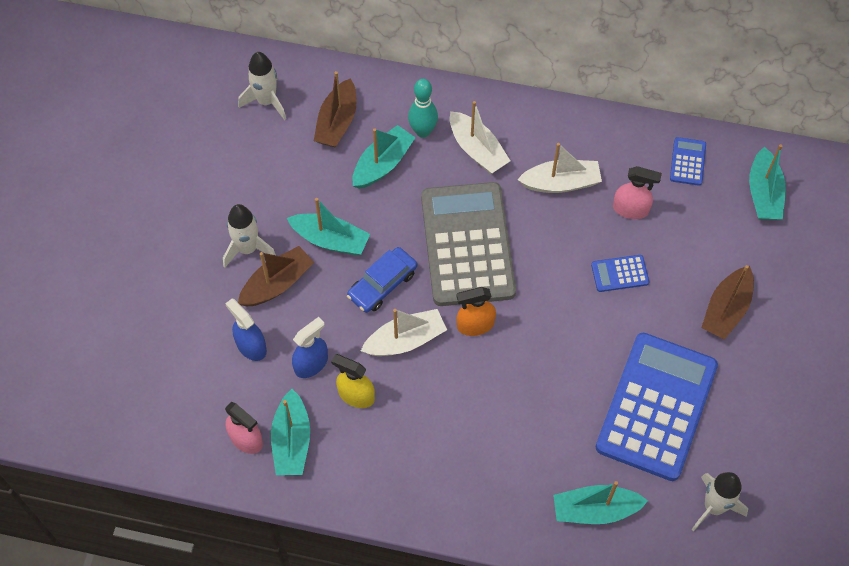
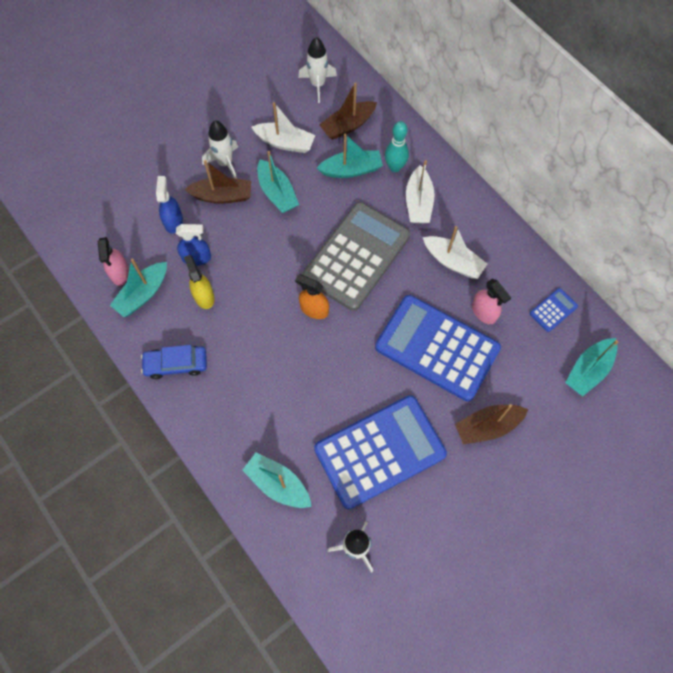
camera: 40 degrees right, 5 degrees up
blue car [347,247,417,313] -> blue car moved to [141,345,207,379]
white boat [361,309,447,356] -> white boat moved to [252,102,315,153]
blue calculator [591,255,649,292] -> blue calculator [375,295,501,401], size x2.47

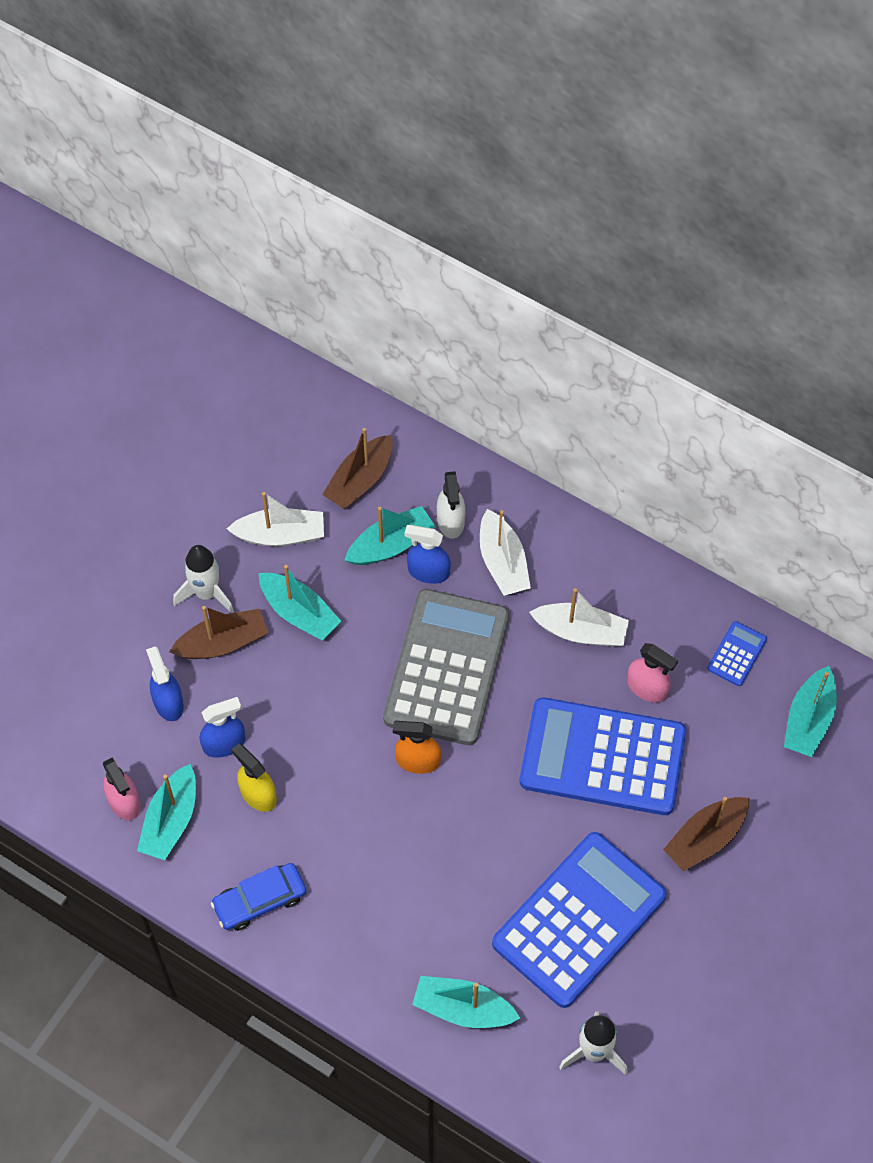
camera: 20 degrees left, 5 degrees down
white rocket [298,37,337,103] -> none
turquoise bowling pin [385,121,409,172] -> white spray bottle [437,471,466,539]
none -> blue spray bottle [405,525,451,584]

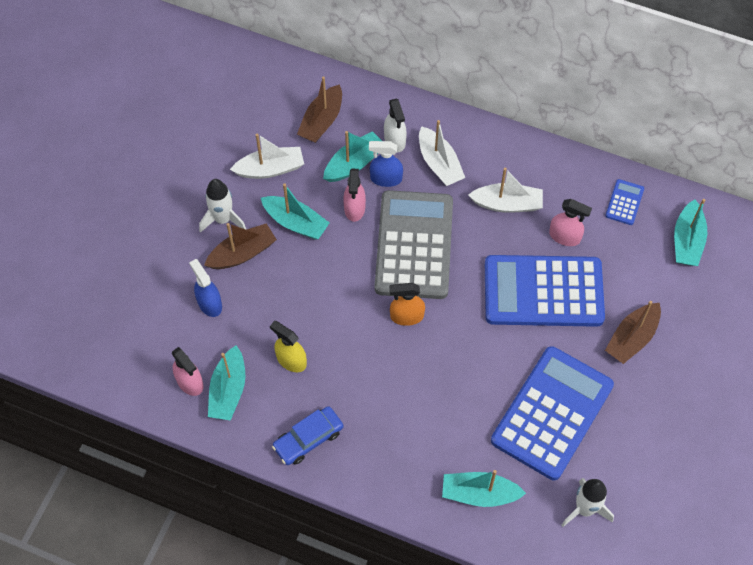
camera: 10 degrees left, 0 degrees up
blue spray bottle [200,697,245,758] -> none
none -> pink spray bottle [343,169,366,222]

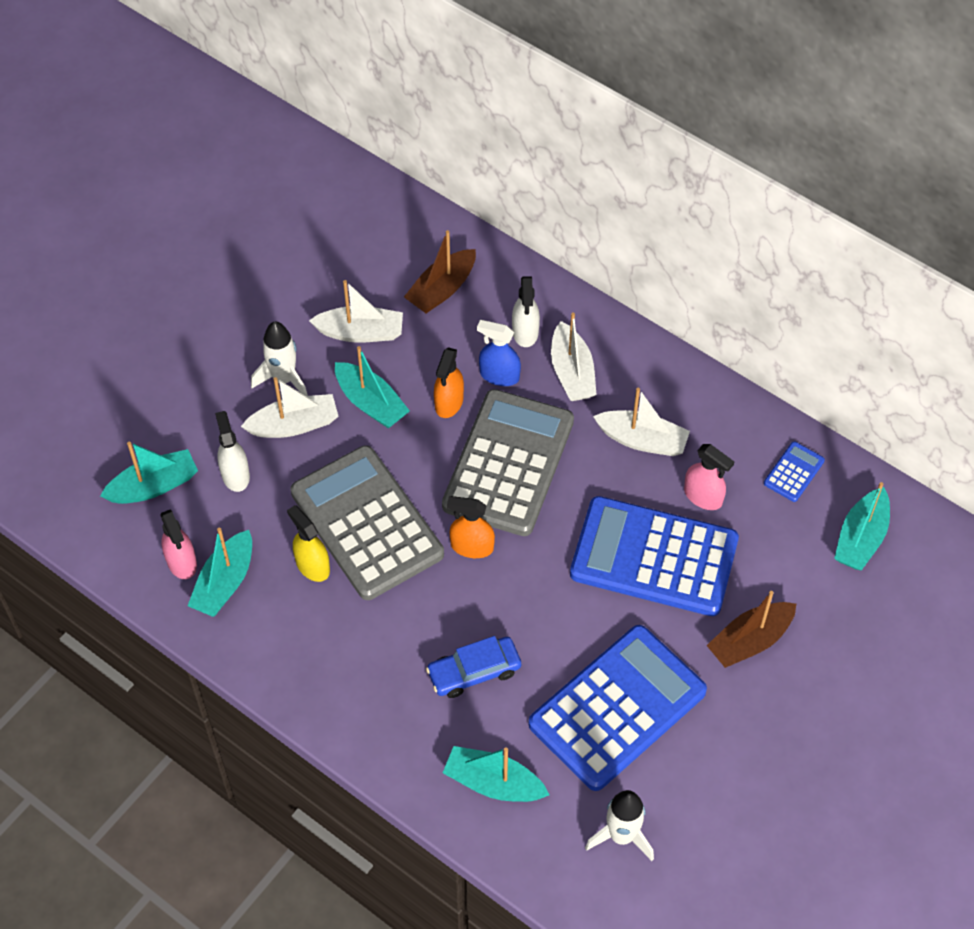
camera: 15 degrees right, 5 degrees down
blue spray bottle [189,259,222,317] -> white spray bottle [215,411,250,492]
brown boat [204,223,277,269] -> white boat [241,377,339,438]
blue car [272,406,343,465] -> blue car moved to [426,636,521,698]
turquoise boat [323,131,382,182] -> turquoise boat moved to [100,442,198,504]
pink spray bottle [343,169,366,222] -> orange spray bottle [434,347,464,418]
none -> grey calculator [290,445,444,600]

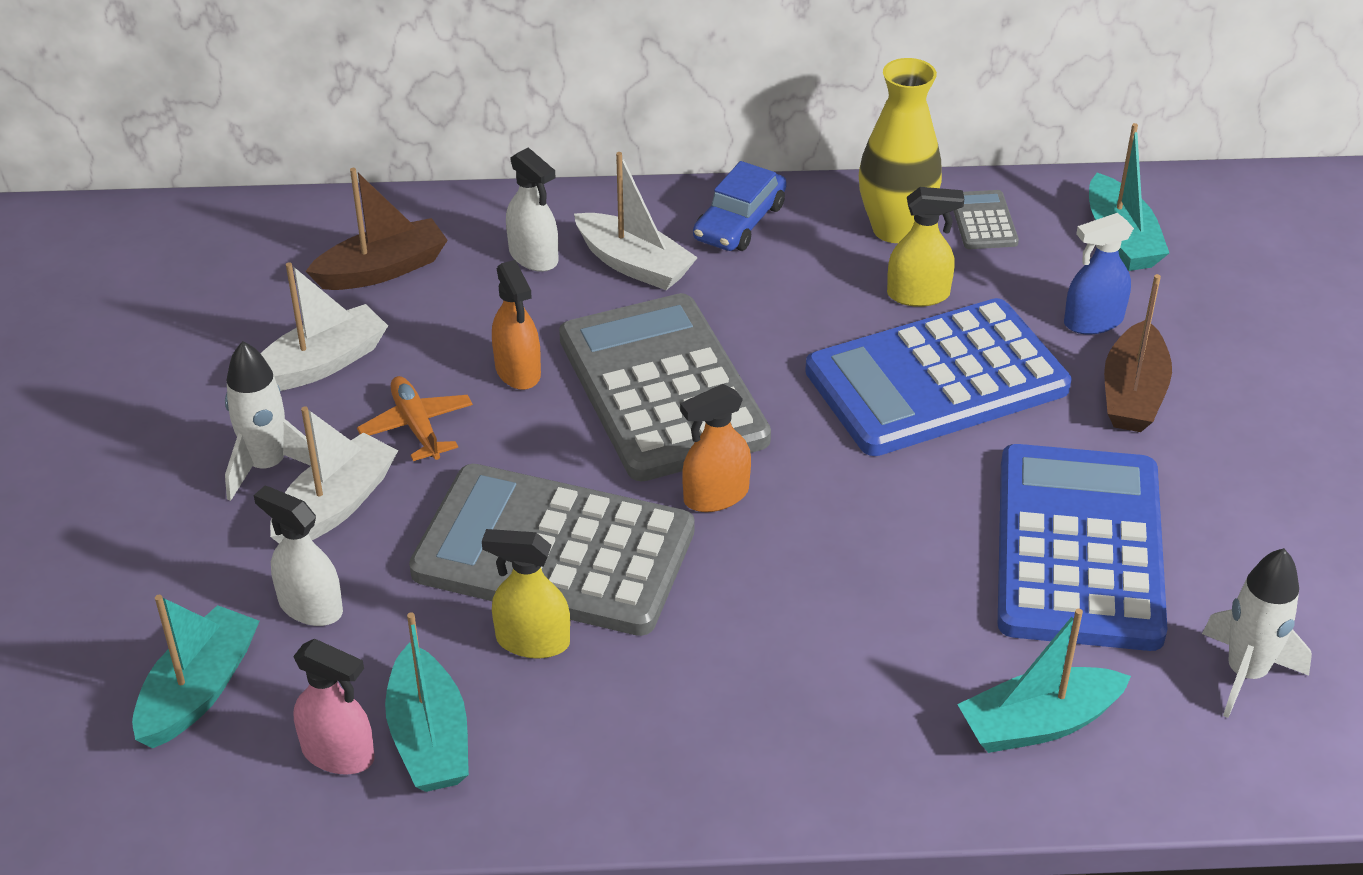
camera: 40 degrees left, 15 degrees down
turquoise boat [335,346,410,428] -> orange plane [357,376,473,461]
brown boat [404,230,476,313] -> brown boat turned 120 degrees counterclockwise [305,168,448,290]
blue car [426,636,521,698] -> blue car moved to [693,161,787,251]
blue spray bottle [477,320,521,386] -> blue spray bottle moved to [1064,213,1134,335]
white boat [593,388,690,456] -> none
pink spray bottle [684,444,734,510] -> yellow spray bottle [887,187,964,307]
blue calculator [764,441,825,502] -> grey calculator [953,190,1019,249]
none -> yellow vase [859,58,942,243]

